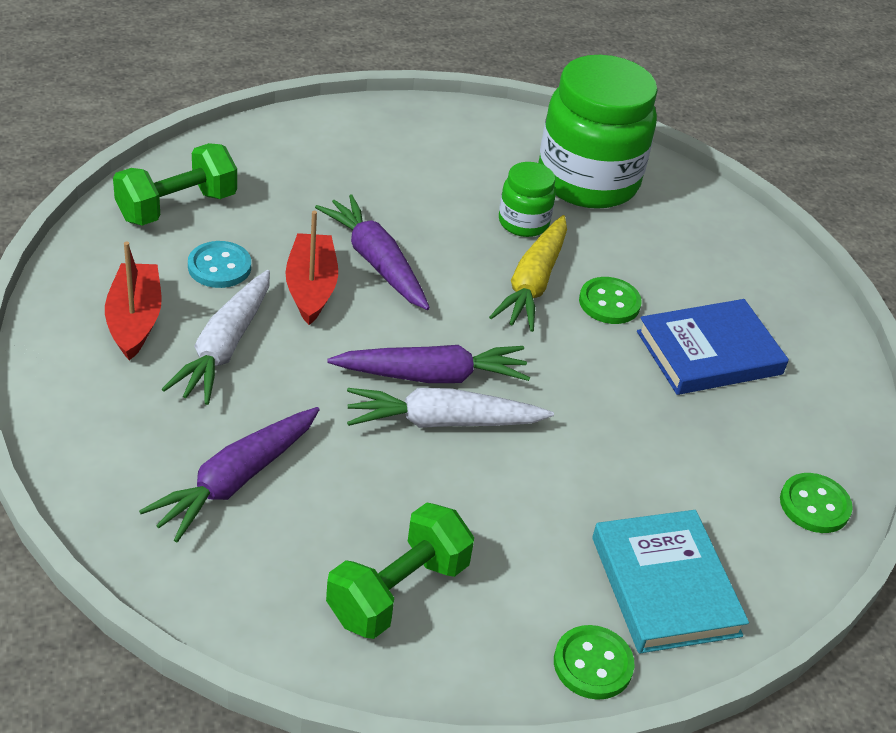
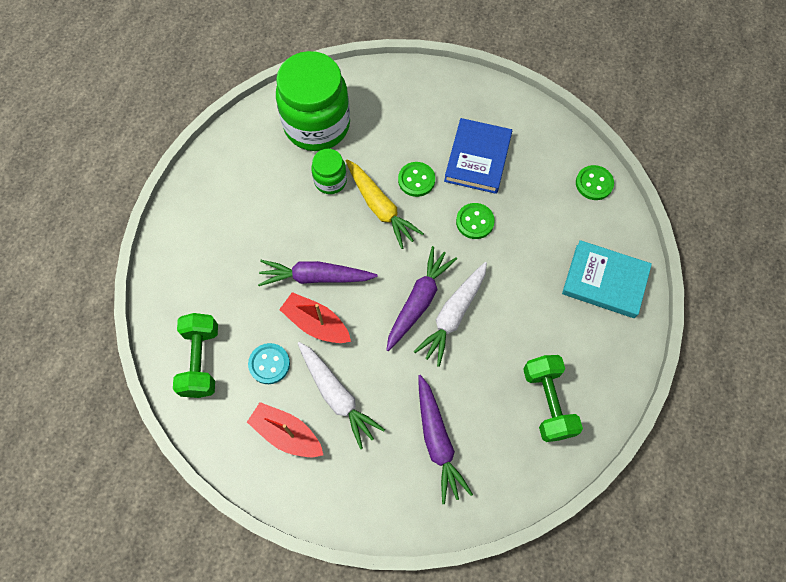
camera: 50 degrees left, 25 degrees up
green button [554,625,634,700] -> green button moved to [456,203,495,239]

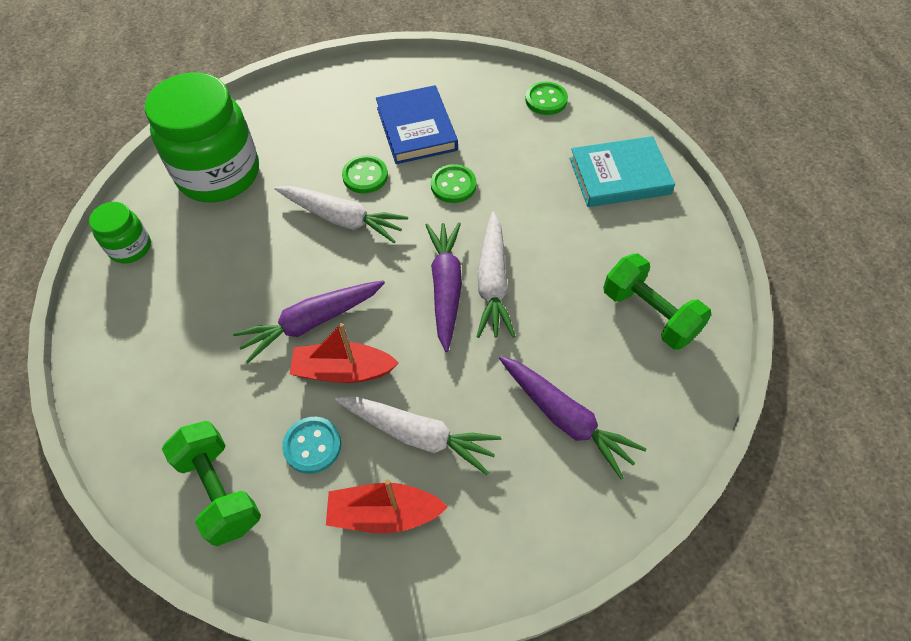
camera: 30 degrees left, 10 degrees down
green jar [311,149,347,194] -> green jar moved to [89,202,151,263]
yellow carrot [346,160,424,249] -> white carrot [275,186,408,243]

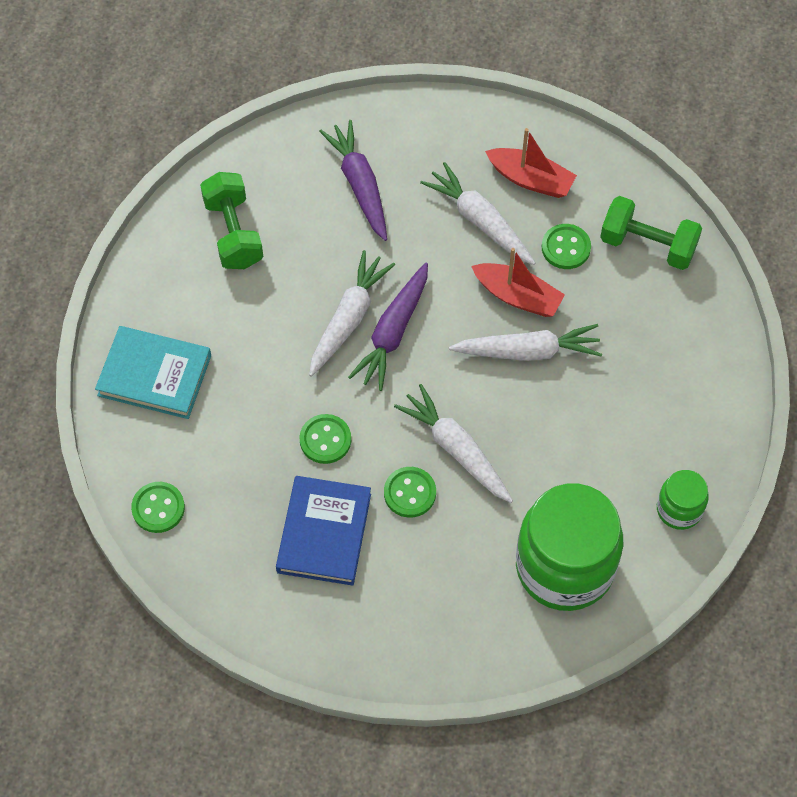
camera: 155 degrees left, 5 degrees up
green dumbbell [162,421,261,546] -> green dumbbell turned 60 degrees counterclockwise [600,196,702,270]
purple carrot [233,280,385,363] -> white carrot [449,324,602,361]
turquoise button [282,417,341,474] -> green button [542,224,591,269]

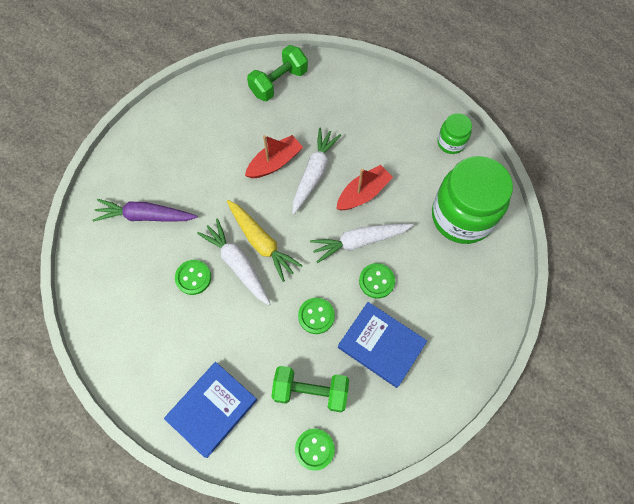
camera: 65 degrees left, 5 degrees up
turquoise book [95,326,211,419] -> blue book [164,362,257,458]
green dumbbell [200,172,263,269] -> green dumbbell moved to [271,366,349,412]
purple carrot [348,263,428,391] -> yellow carrot [227,200,303,282]
white carrot [420,162,535,265] -> none
red boat [485,128,577,198] -> red boat moved to [336,165,393,210]
green button [542,224,591,269] -> green button moved to [175,260,211,295]

